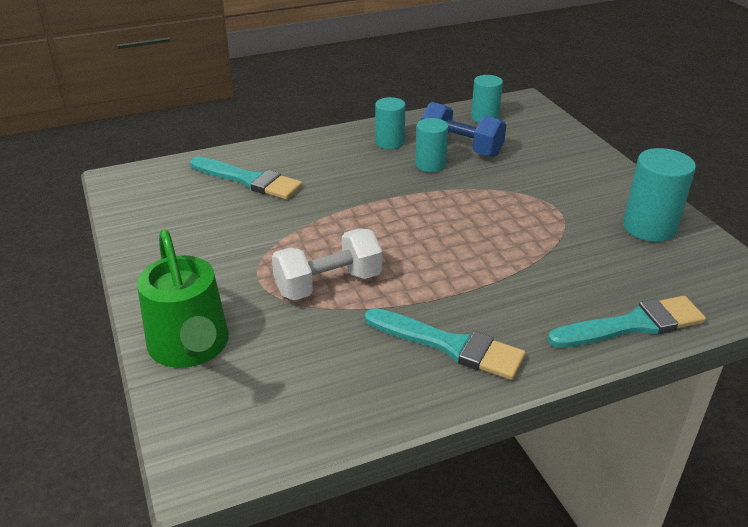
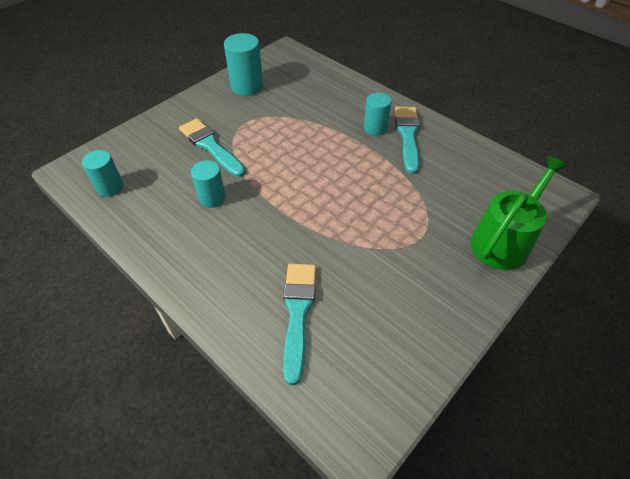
camera: 115 degrees left, 15 degrees up
white dumbbell [272,228,382,300] -> none
turquoise cylinder [375,97,406,149] -> turquoise cylinder moved to [364,93,391,136]
blue dumbbell [421,102,506,157] -> none
turquoise brush [548,296,706,348] -> turquoise brush moved to [179,118,245,177]

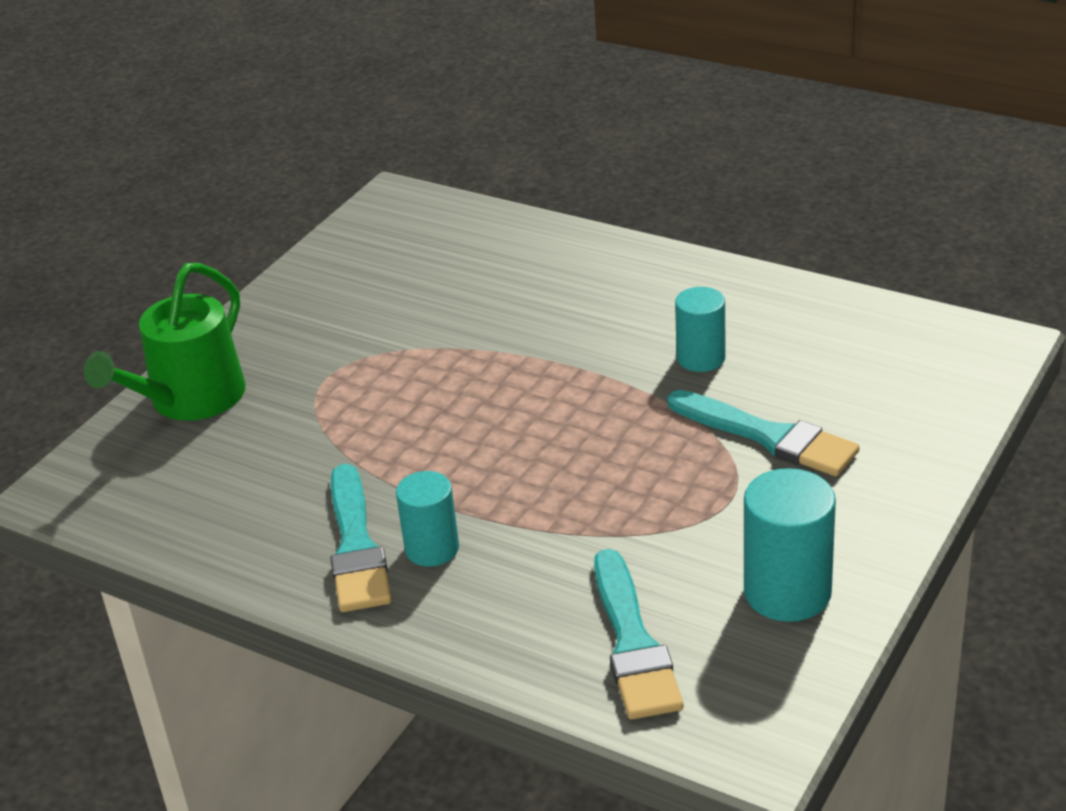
camera: 170 degrees right, 15 degrees down
turquoise cylinder [82,150,124,197] -> none
turquoise brush [283,264,316,385] -> turquoise brush moved to [594,549,684,719]

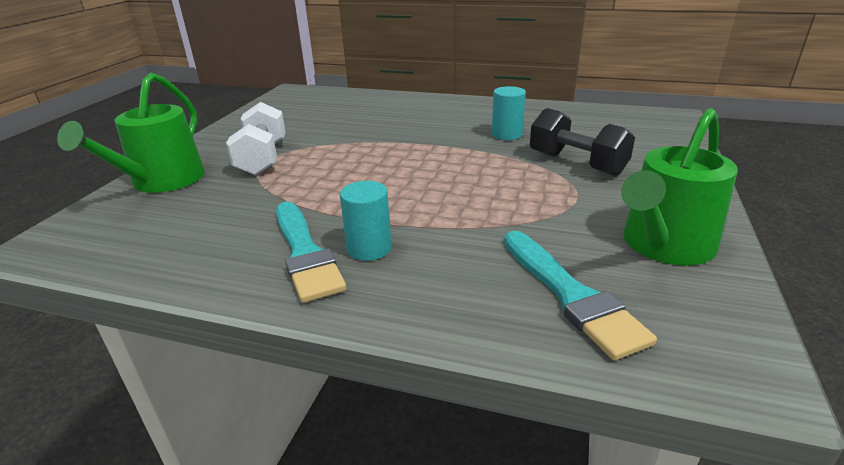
camera: 15 degrees left, 5 degrees down
turquoise brush [667,390,860,476] -> black dumbbell [530,108,635,176]
turquoise cylinder [744,468,836,622] -> green watering can [621,108,738,266]
none -> white dumbbell [226,102,286,175]

